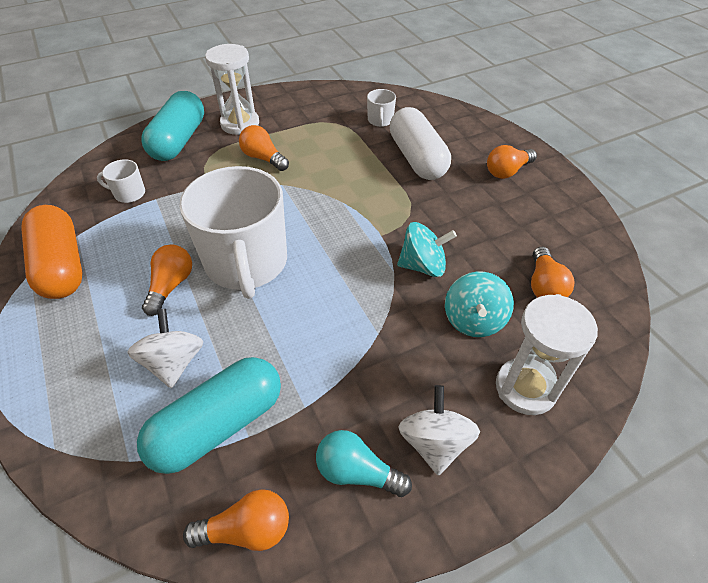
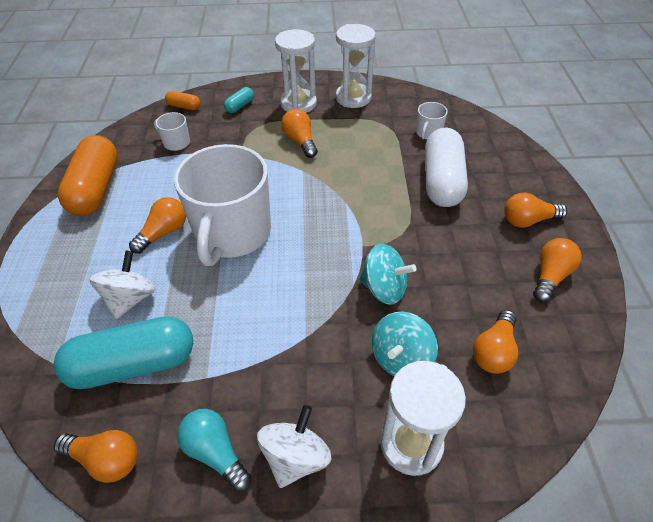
camera: 25 degrees right, 0 degrees up
turquoise capsule [141,91,204,161] -> turquoise capsule [224,87,254,113], size x0.45
none -> orange capsule [165,91,200,110]
none -> white hourglass [336,24,376,108]
none -> orange light bulb [533,238,581,302]

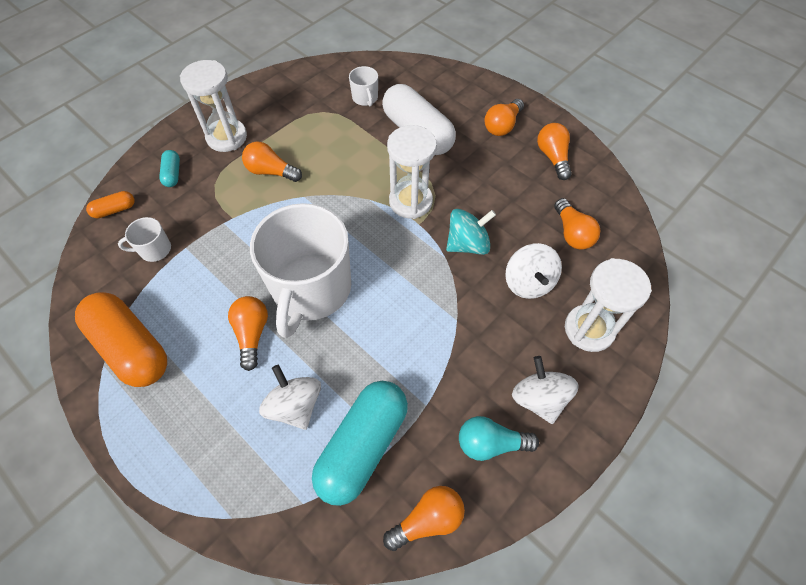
camera: 45 degrees left, 10 degrees up
white mug [174,144,271,266] -> white mug turned 45 degrees clockwise [250,203,351,338]
white hourglass [336,24,376,108] -> white hourglass moved to [387,125,437,219]
turquoise spinning top [372,312,438,376] -> white spinning top [505,243,562,299]

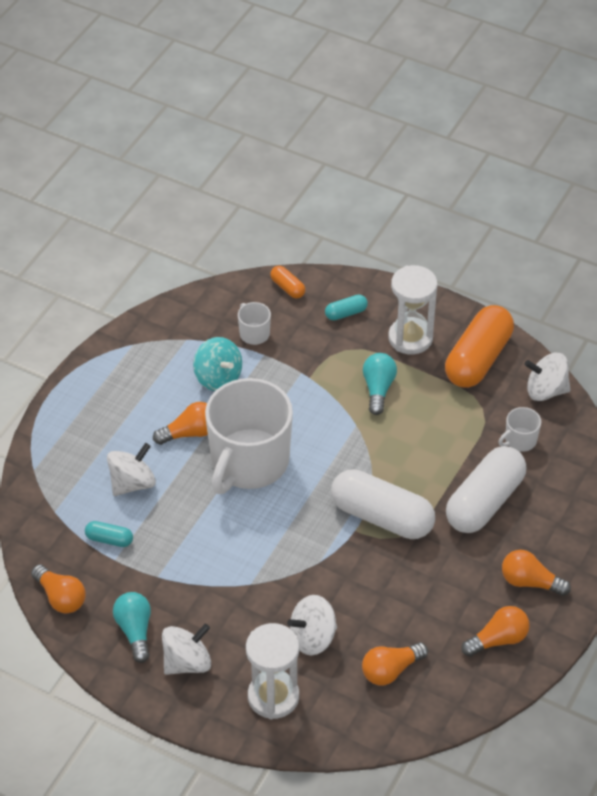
camera: 75 degrees right, 10 degrees down
orange capsule [75,292,167,387] -> orange capsule moved to [445,305,514,388]
orange light bulb [242,142,302,182] -> turquoise light bulb [363,353,397,415]
white mug [250,203,351,338] -> white mug turned 60 degrees counterclockwise [205,378,293,494]
turquoise capsule [312,381,408,506] -> turquoise capsule [85,521,133,547], size x0.45
white hourglass [387,125,437,219] -> white capsule [331,469,435,539]
turquoise spinning top [446,209,496,255] -> turquoise spinning top moved to [193,337,242,391]
none -> white spinning top [525,353,570,401]

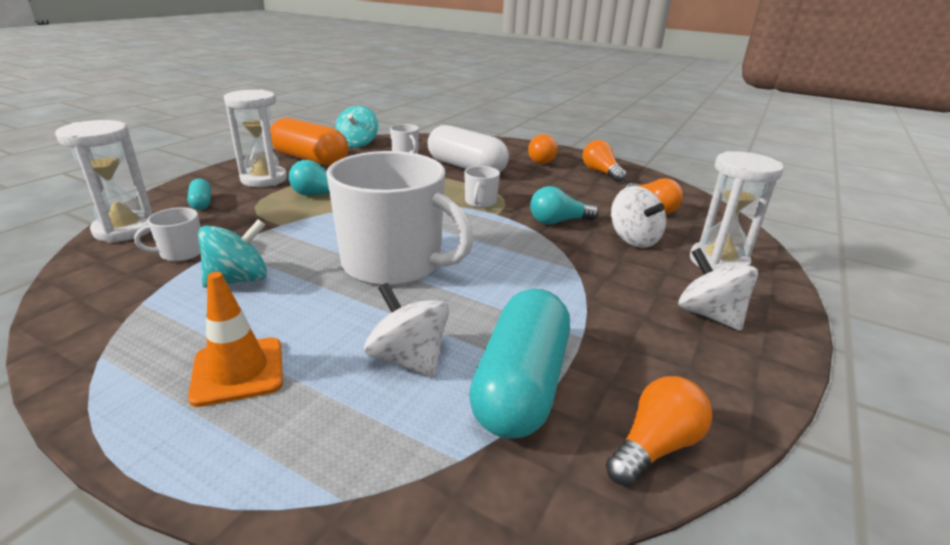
camera: 90 degrees left, 20 degrees down
turquoise capsule [85,521,133,547] -> turquoise capsule [469,289,570,438], size x2.25
turquoise light bulb [113,592,151,663] -> turquoise light bulb moved to [530,186,599,225]
orange light bulb [153,402,208,445] -> none
orange capsule [270,266,305,298] -> white hourglass [55,120,153,243]
white capsule [331,469,435,539] -> white mug [464,166,500,208]
white spinning top [525,353,570,401] -> turquoise spinning top [335,106,378,147]
none -> orange traffic cone [188,272,283,407]

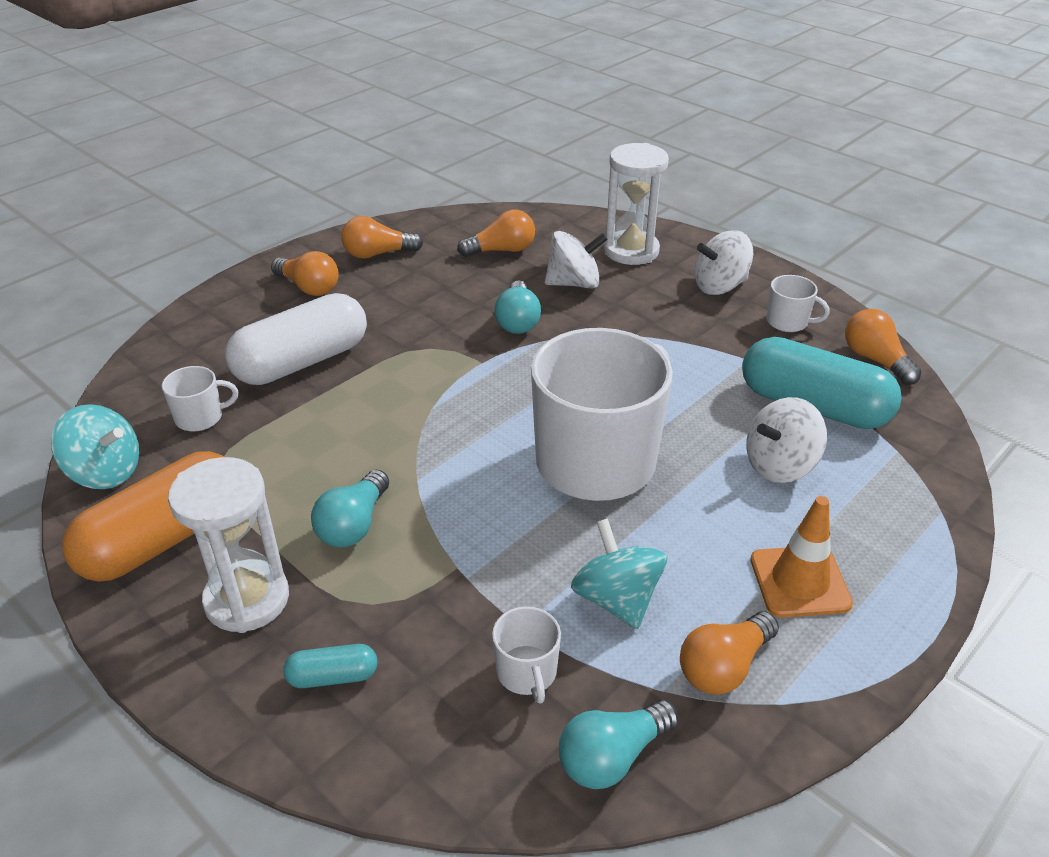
camera: 75 degrees left, 10 degrees up
white hourglass [55,120,153,243] -> none
white mug [464,166,500,208] -> white mug moved to [766,275,830,332]
none -> turquoise light bulb [559,700,679,789]
none -> orange light bulb [680,611,779,695]

